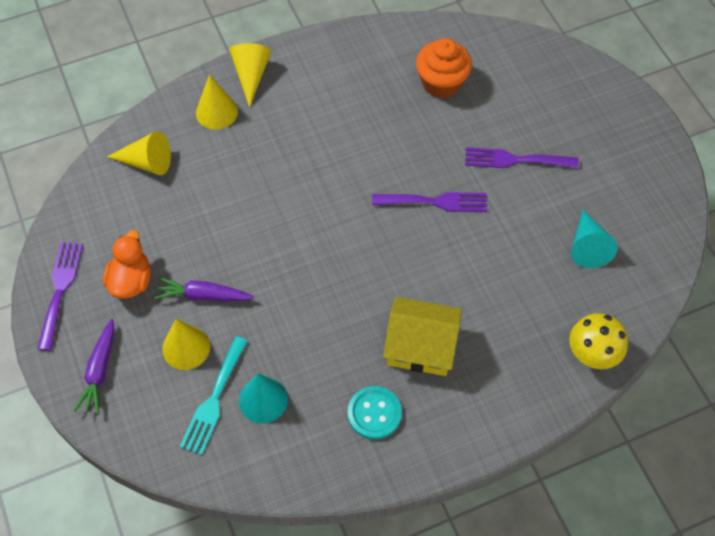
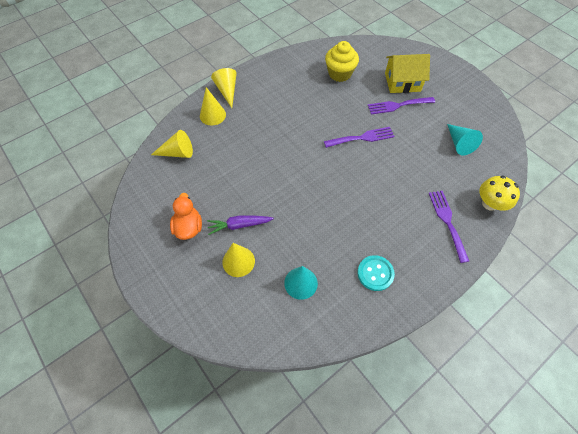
camera: 15 degrees left, 0 degrees up
purple fork [37,242,83,351] -> purple fork moved to [429,191,469,263]
purple carrot [74,319,115,415] -> none
turquoise fork [180,336,248,455] -> none
yellow house [383,297,462,376] -> yellow house moved to [385,54,430,93]
orange cupcake [416,38,472,98] -> yellow cupcake [325,41,359,82]

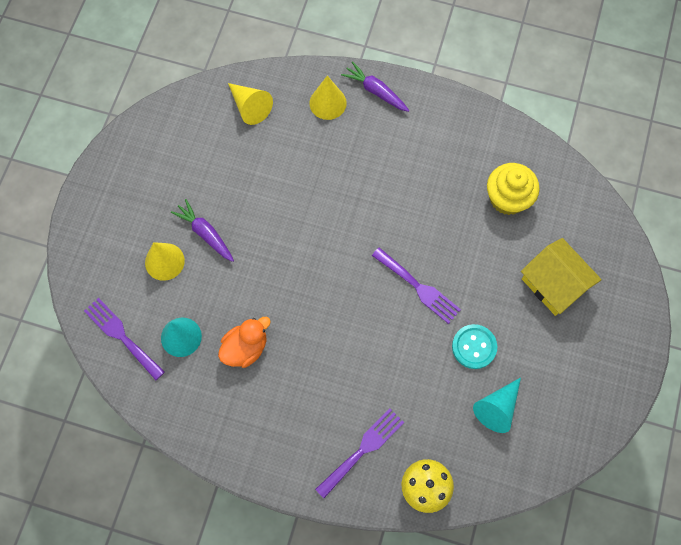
camera: 55 degrees right, 10 degrees up
orange duck [170,193,202,240] -> orange duck moved to [218,317,271,368]
yellow cone [211,68,237,108] -> purple carrot [341,61,410,112]
turquoise button [357,255,395,291] -> turquoise button moved to [452,324,497,369]
purple fork [368,97,435,114] -> purple fork moved to [84,298,165,380]

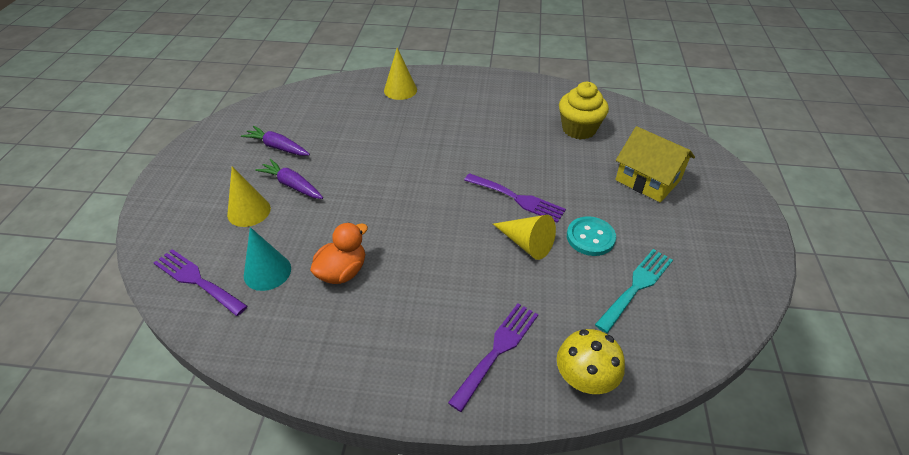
camera: 10 degrees left, 25 degrees down
yellow cone [228,83,273,125] -> yellow cone moved to [493,215,556,260]
purple carrot [341,61,410,112] -> purple carrot moved to [241,126,310,156]
turquoise cone [473,377,521,433] -> turquoise fork [595,249,673,333]

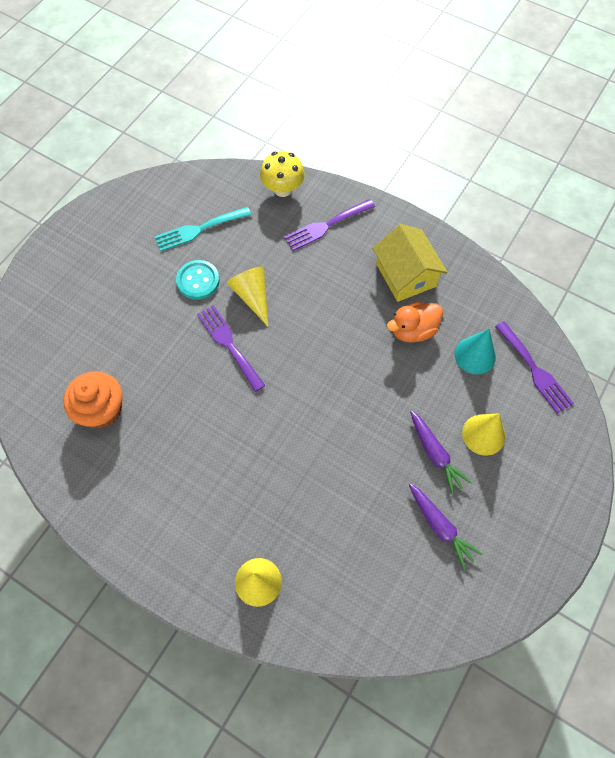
camera: 155 degrees left, 20 degrees up
yellow cupcake [559,82,609,140] -> orange cupcake [63,371,123,429]
yellow house [615,126,695,203] -> yellow house moved to [372,224,448,302]

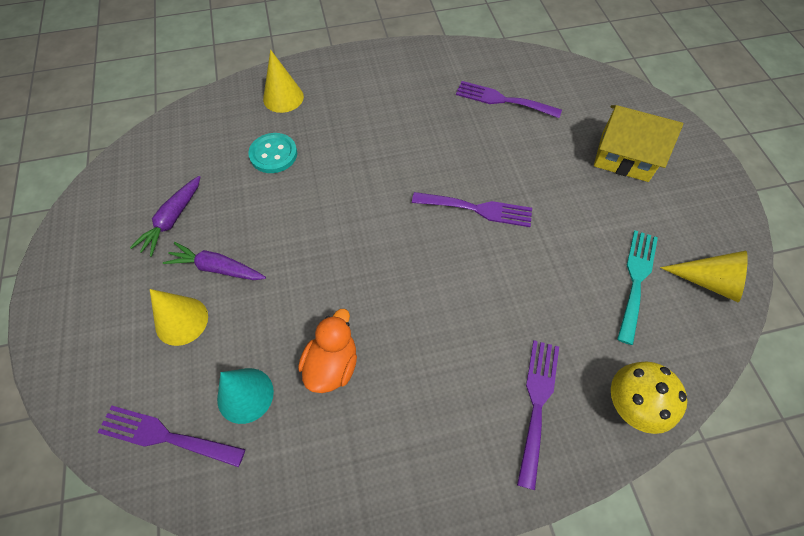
camera: 135 degrees right, 5 degrees down
orange cupcake [63,371,123,429] -> purple fork [456,81,562,118]
turquoise button [176,260,220,300] -> turquoise button moved to [248,133,297,173]
yellow cone [227,266,269,327] -> yellow cone moved to [660,251,748,302]
yellow house [372,224,448,302] -> yellow house moved to [594,105,683,182]
purple carrot [409,484,482,569] -> purple carrot turned 75 degrees counterclockwise [130,176,200,257]

